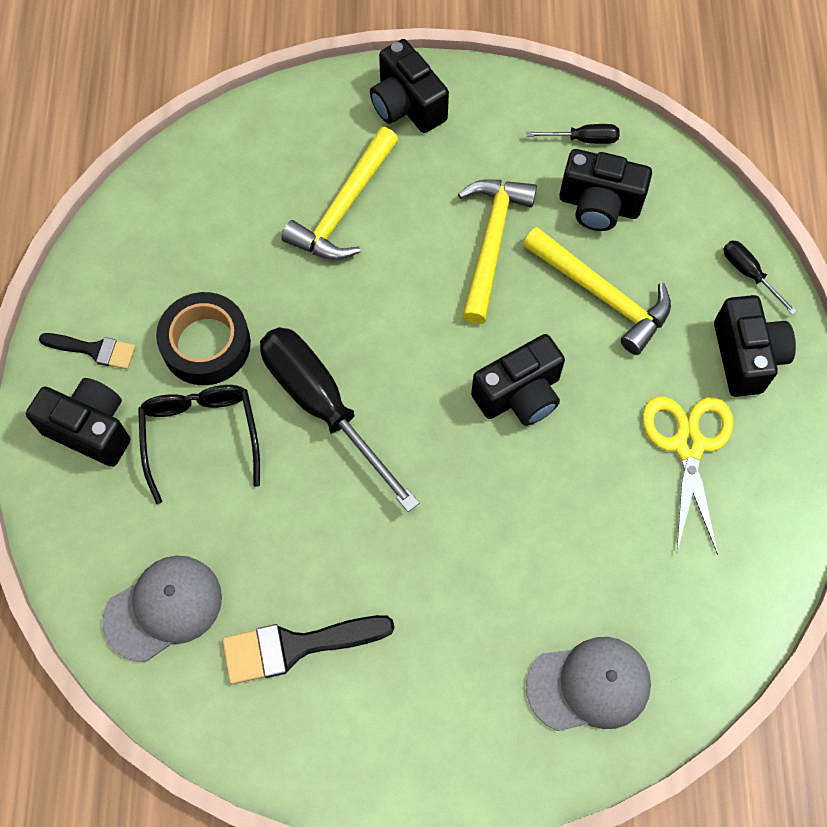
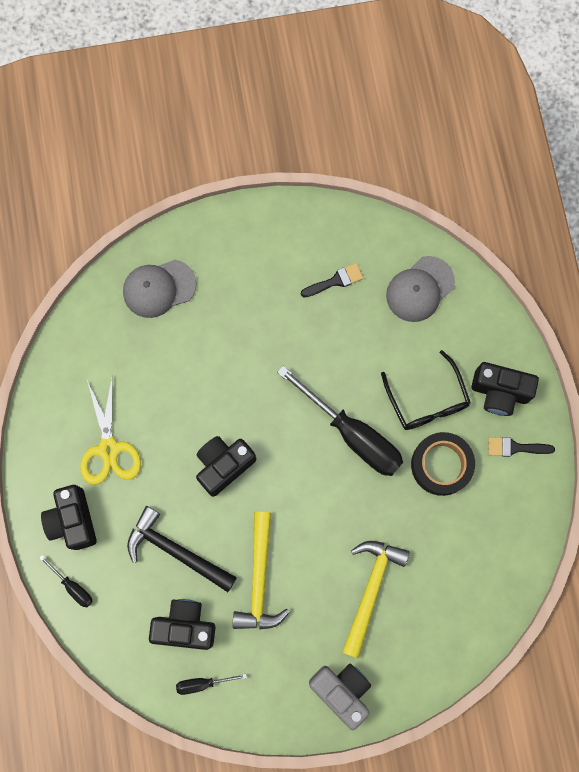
camera: 170 degrees right, 10 degrees up
black brush [222,615,394,684] -> black brush [301,263,363,297], size x0.63
black camera [370,39,449,133] -> grey camera [309,664,371,730]
yellow hammer [523,227,671,355] -> black hammer [127,506,237,592]

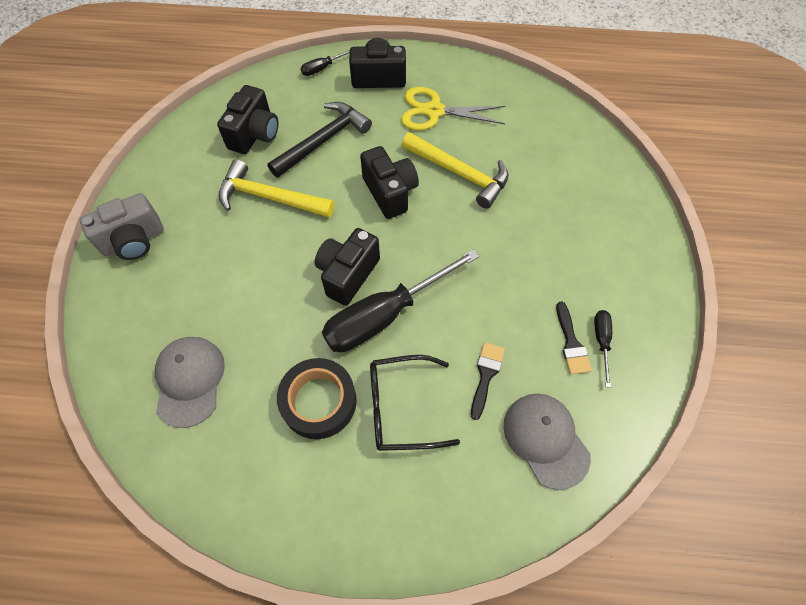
camera: 105 degrees right, 15 degrees down
grey cap [123,260,196,318] -> grey cap moved to [155,337,225,428]
black screwdriver [176,674,247,695] -> black screwdriver moved to [594,310,612,387]
yellow hammer [342,541,410,658] -> yellow hammer moved to [402,132,508,209]
black camera [472,362,539,416] -> black camera moved to [315,228,380,306]
black brush [488,437,555,457] -> black brush moved to [471,342,505,420]

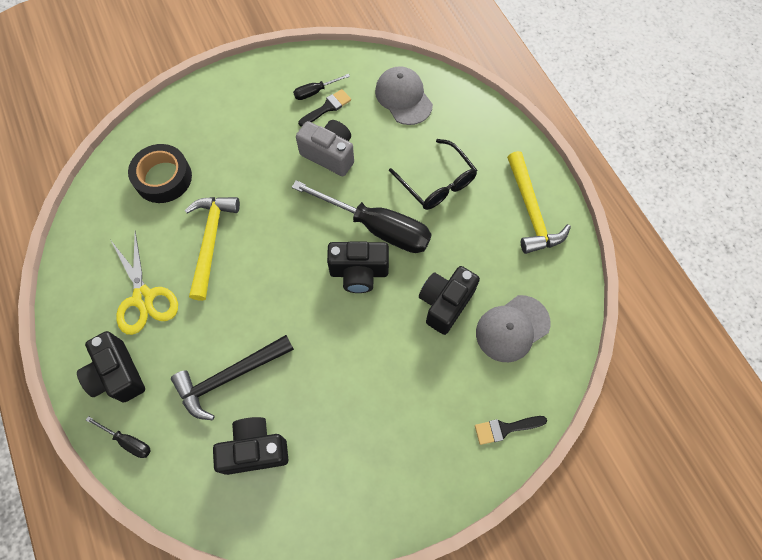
camera: 120 degrees left, 5 degrees up
grey camera [79,193,164,260] -> grey camera moved to [296,120,354,176]
yellow hammer [218,159,334,218] -> yellow hammer moved to [507,151,571,254]
black hammer [267,102,372,178] -> black hammer turned 45 degrees counterclockwise [171,335,294,420]
black tape [277,358,357,439] -> black tape moved to [128,144,192,203]
black camera [360,146,419,219] -> black camera moved to [419,266,480,335]
black brush [471,342,505,420] -> black brush moved to [475,416,547,445]
grey cap [503,394,591,490] -> grey cap turned 120 degrees clockwise [375,66,433,125]

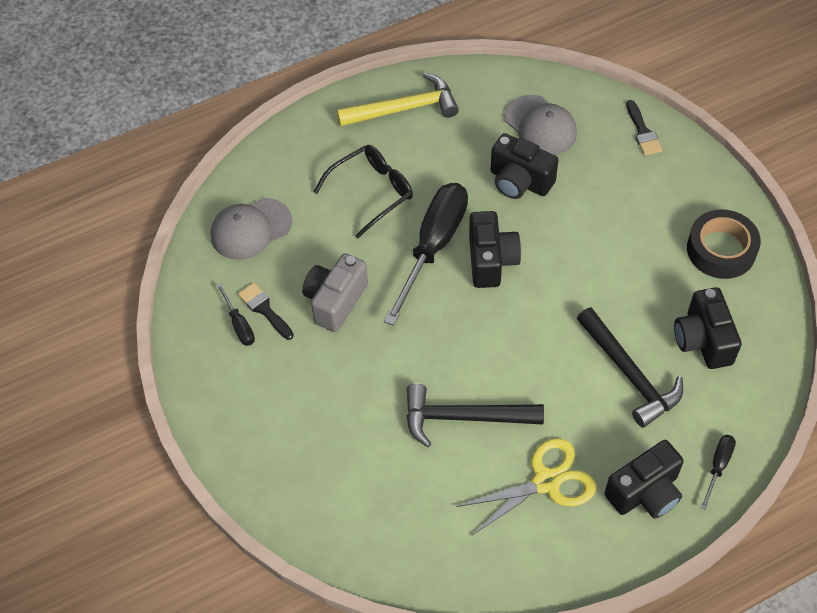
camera: 90 degrees left, 10 degrees down
black tape [128,144,192,203] -> black tape moved to [687,209,761,279]
yellow hammer [185,197,240,301] -> black hammer [406,383,544,447]

